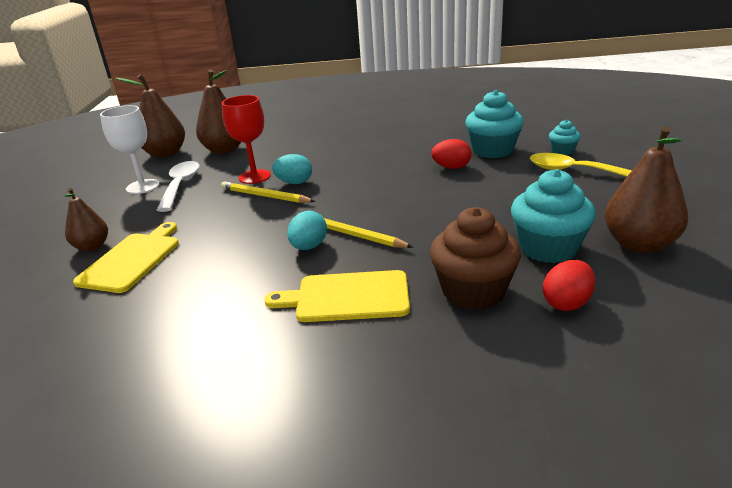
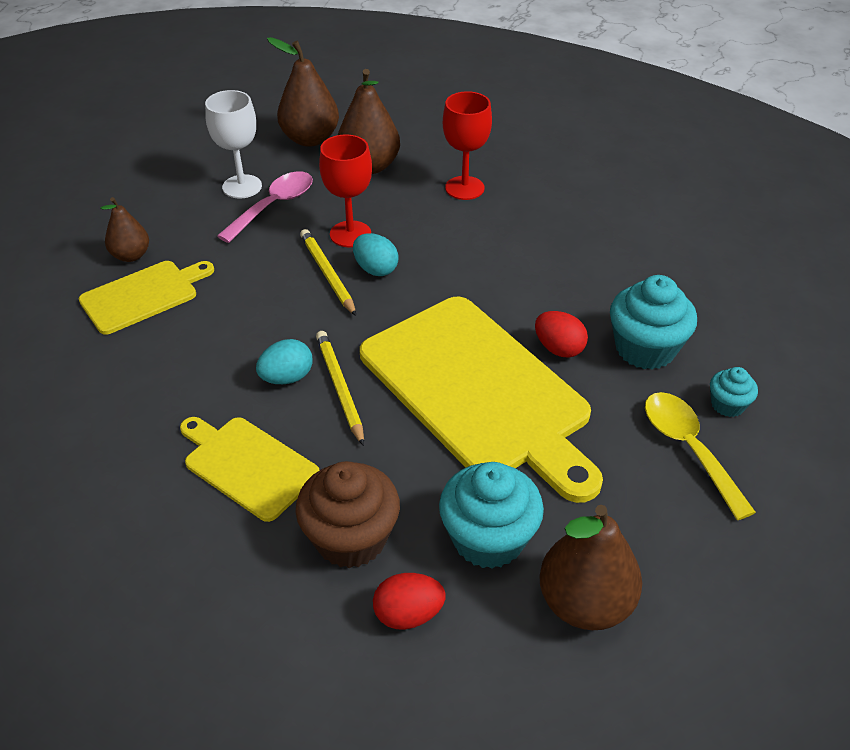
camera: 35 degrees right, 15 degrees up
white spoon [157,161,200,212] -> pink spoon [217,171,313,243]
none -> yellow cutting board [360,297,603,503]
none -> red goblet [443,91,492,200]

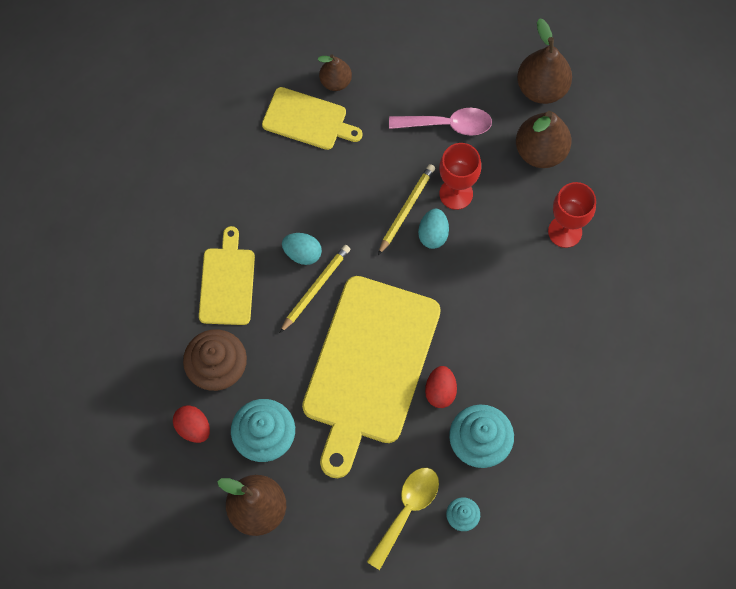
camera: 55 degrees right, 25 degrees up
white goblet [205,90,262,199] -> none

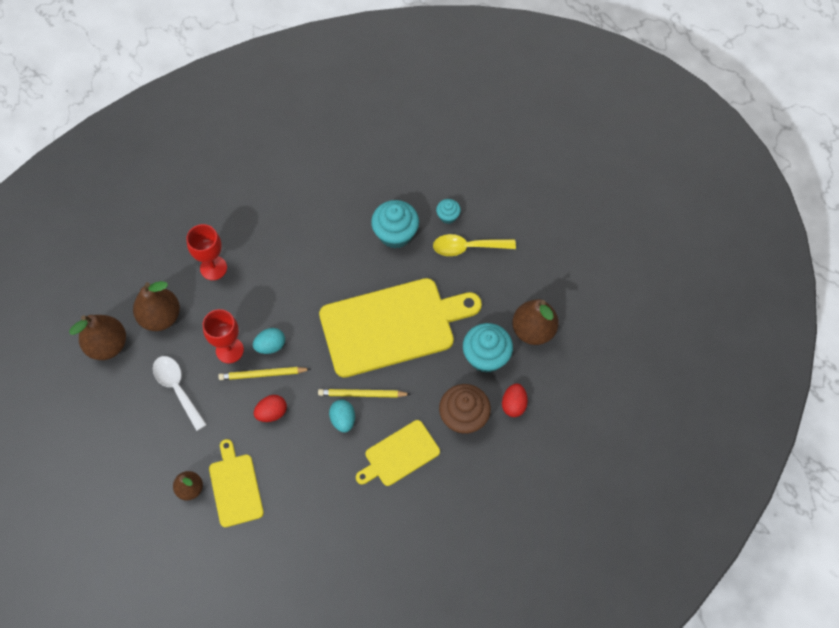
camera: 125 degrees left, 5 degrees down
pink spoon [389,108,492,136] -> white spoon [153,356,207,431]
red egg [425,366,457,408] -> red egg moved to [254,395,287,422]

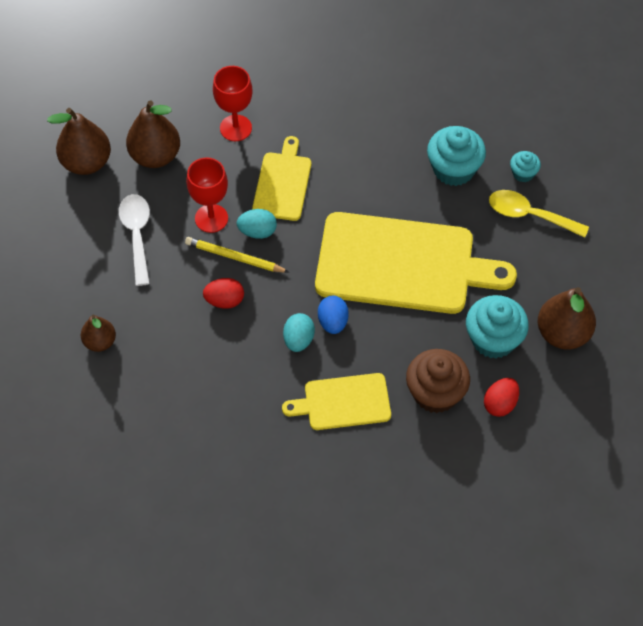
camera: 25 degrees right, 5 degrees down
yellow cutting board [209,439,264,527] -> yellow cutting board moved to [252,136,311,221]
yellow pencil [318,389,411,398] -> blue egg [318,296,349,334]

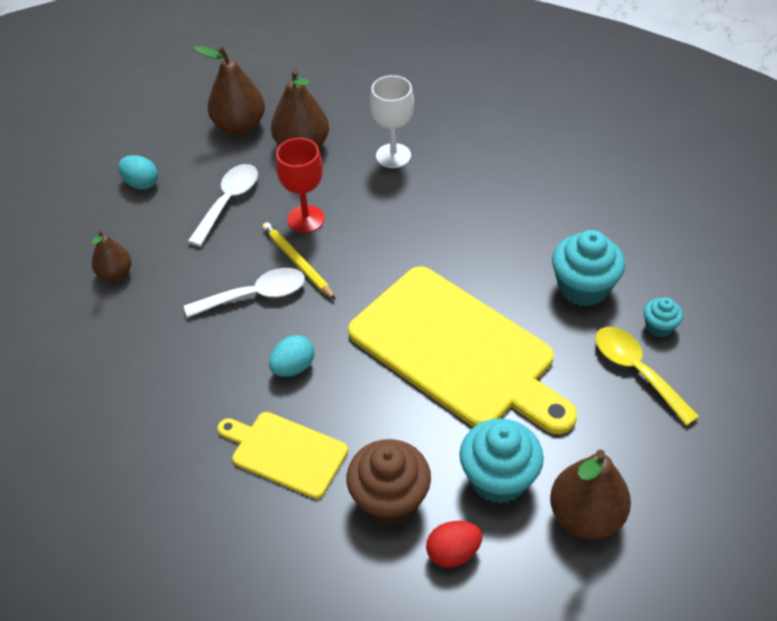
camera: 35 degrees right, 10 degrees down
red egg [203,278,244,309] -> white spoon [184,268,305,318]
red goblet [213,66,252,141] -> white goblet [370,75,414,168]
turquoise egg [237,209,277,239] -> turquoise egg moved to [118,155,158,190]
yellow cutting board [252,136,311,221] -> none
blue egg [318,296,349,334] -> none

